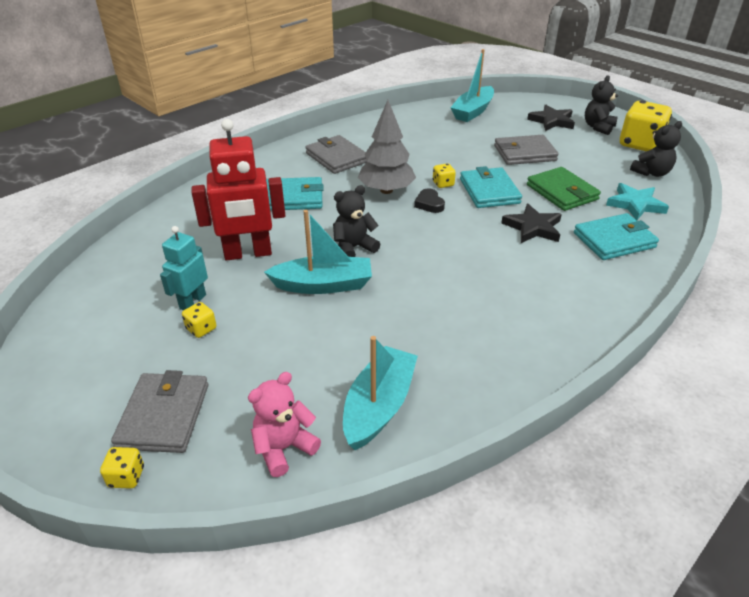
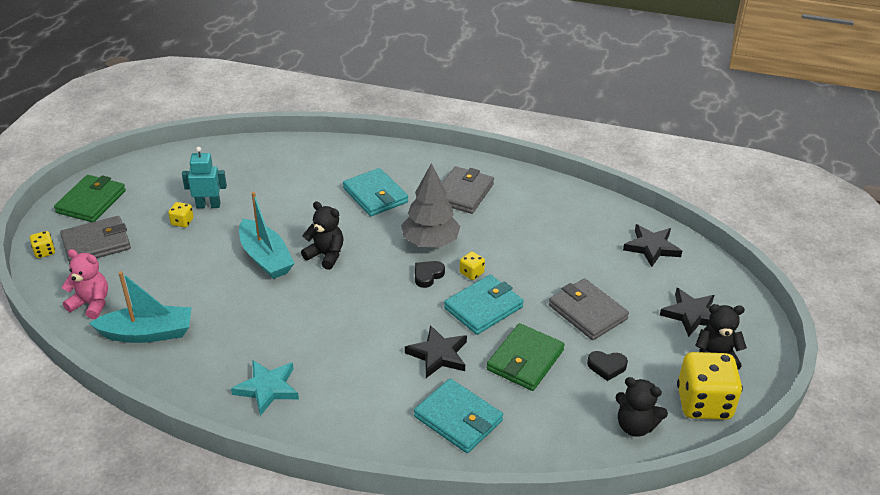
camera: 60 degrees right, 0 degrees up
red robot [191,119,285,260] -> none
turquoise boat [450,49,494,122] -> black star [623,224,682,267]
turquoise star [606,183,669,220] -> turquoise star moved to [231,360,299,416]
none -> green wallet [54,175,126,222]
none -> black heart [587,351,628,381]

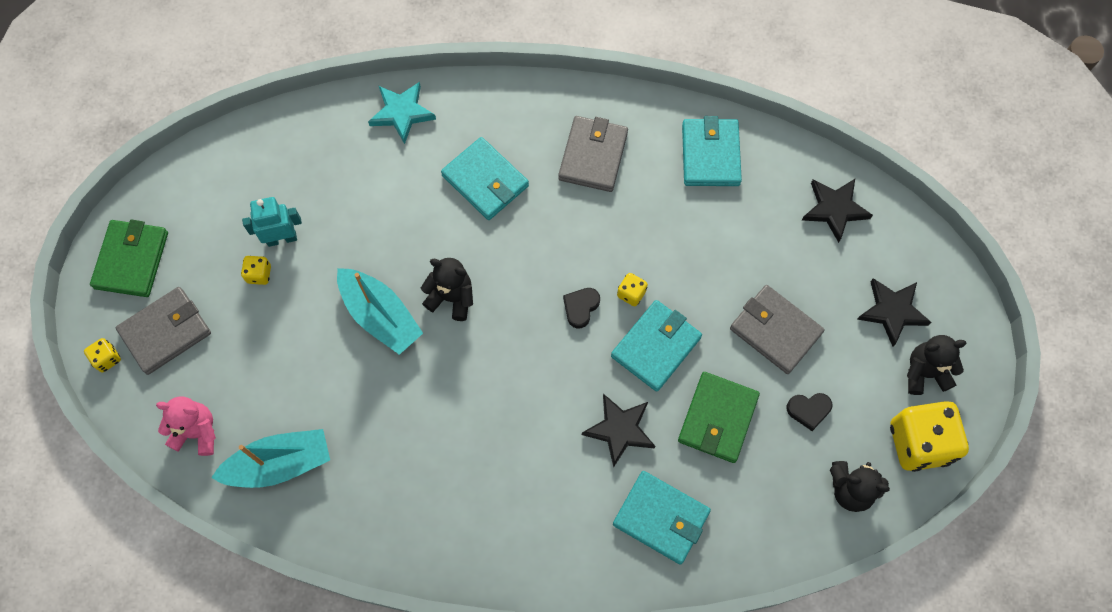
camera: 10 degrees left, 30 degrees up
turquoise star [231,360,299,416] -> turquoise star moved to [368,82,436,144]
grey tree [401,163,460,247] -> none
none -> turquoise wallet [682,116,742,186]

